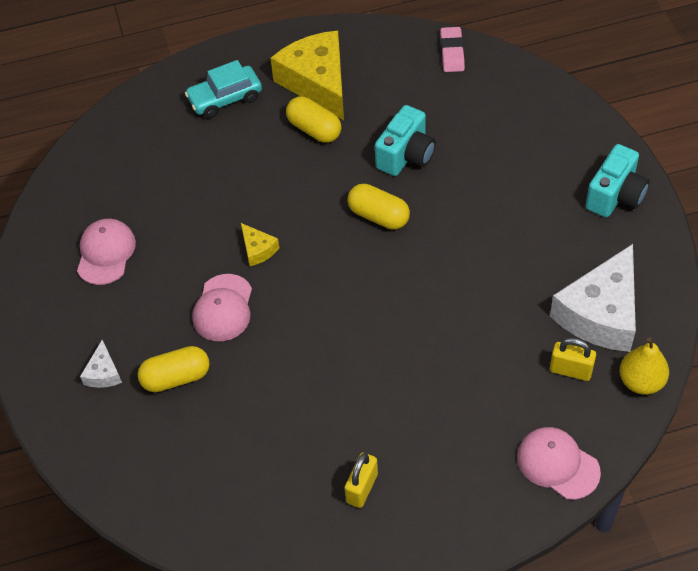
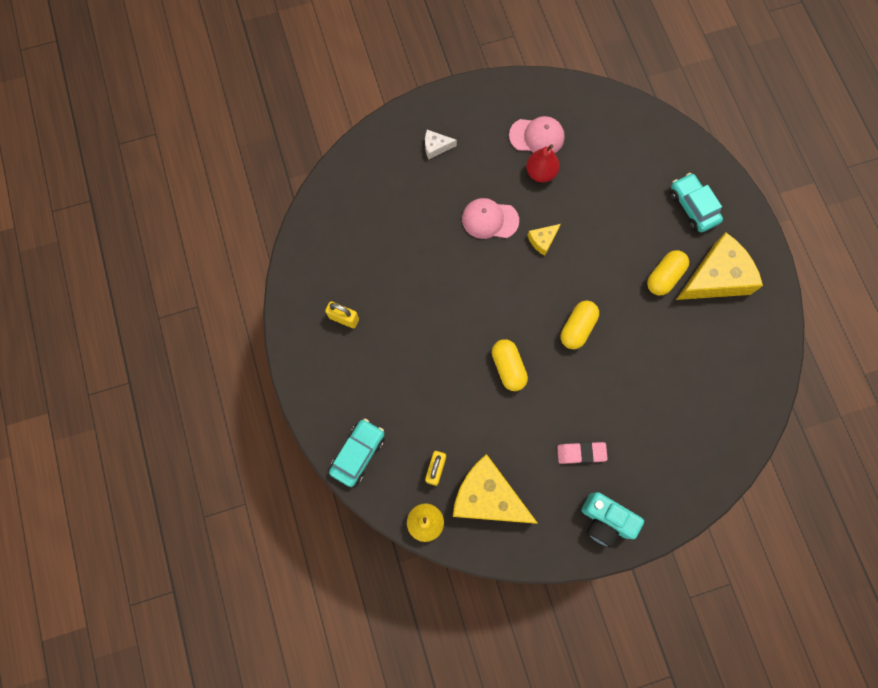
camera: 85 degrees right, 20 degrees up
yellow capsule [138,346,210,392] -> yellow capsule moved to [492,339,528,391]
turquoise camera [375,105,436,176] -> none
pink eraser [440,27,465,72] -> pink eraser moved to [557,442,608,464]
pink cap [517,427,601,500] -> turquoise car [329,419,385,487]
white cheese [550,244,636,352] -> yellow cheese [452,454,538,524]
none -> red pear [526,144,560,182]

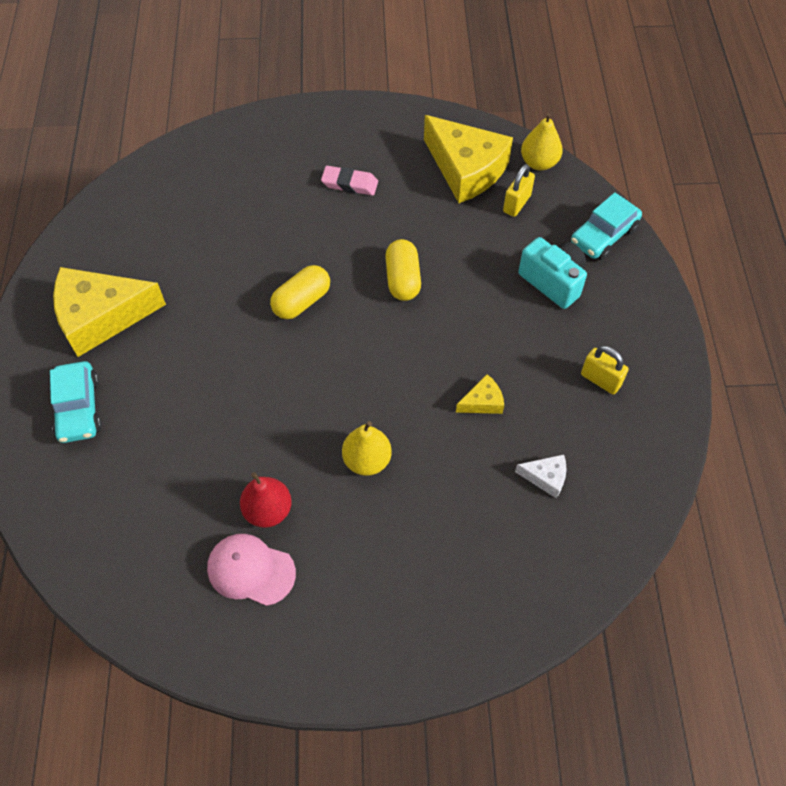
camera: 165 degrees left, 15 degrees down
white cheese [425,130,457,159] -> white cheese moved to [515,455,567,499]
pink cap [462,198,519,239] -> yellow pear [342,421,392,476]
yellow cheese [528,224,561,256] -> yellow cheese moved to [456,374,504,414]
turquoise camera [581,492,644,548] -> turquoise camera moved to [518,237,587,309]
yellow capsule [647,250,689,295] -> none

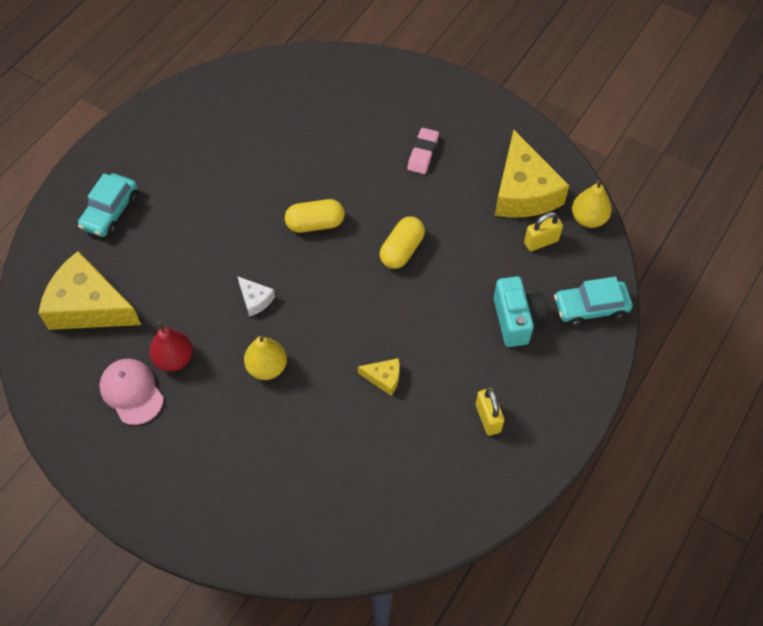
camera: 35 degrees right, 0 degrees up
yellow cheese [53,267,166,357] -> yellow cheese moved to [38,251,141,330]
pink eraser [321,166,378,196] -> pink eraser turned 60 degrees clockwise [407,128,439,174]
white cheese [515,455,567,499] -> white cheese moved to [237,276,275,317]

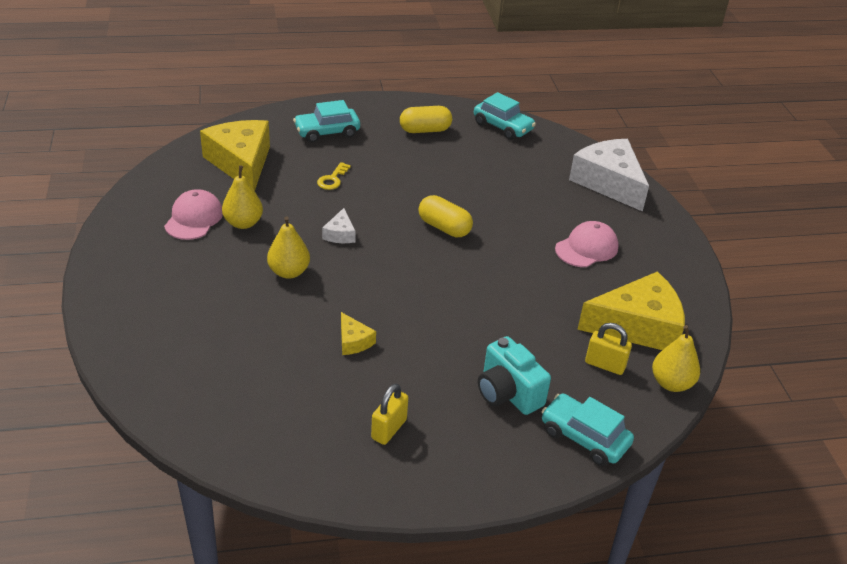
camera: 45 degrees right, 20 degrees down
red pear [149,321,193,372] -> yellow pear [222,166,263,229]
yellow capsule [380,217,425,269] -> yellow capsule moved to [400,106,452,133]
pink eraser [407,128,439,174] -> pink cap [555,221,619,267]
turquoise camera [494,276,548,347] -> turquoise camera turned 105 degrees clockwise [478,336,551,415]
yellow cheese [495,130,570,217] -> yellow cheese turned 135 degrees counterclockwise [577,271,685,350]
none -> yellow key [317,162,351,190]
none -> turquoise car [474,92,536,140]
none -> white cheese [569,139,649,212]

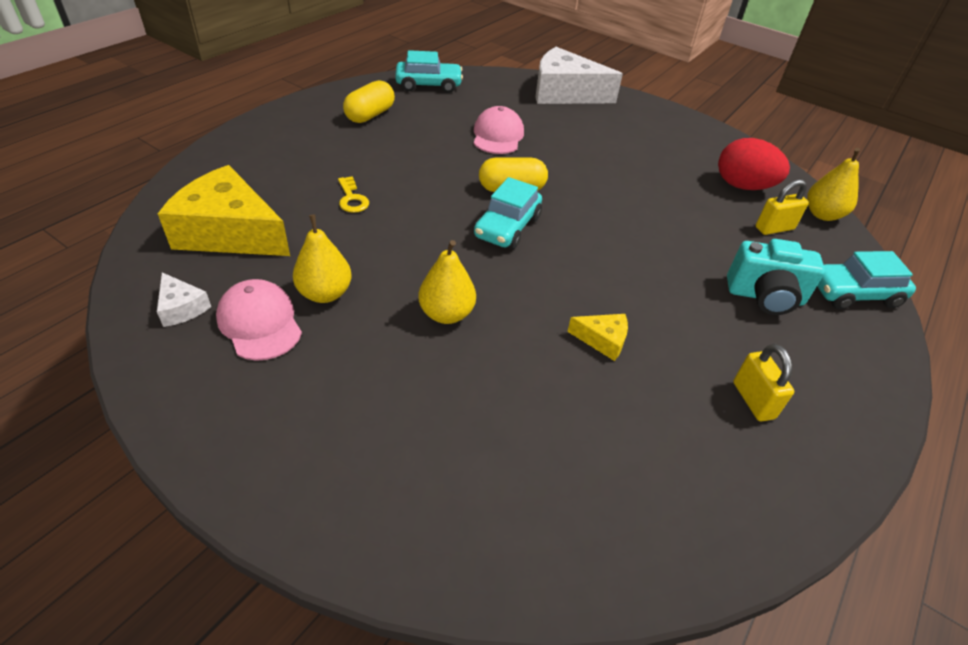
camera: 45 degrees left, 5 degrees up
turquoise car [293,100,360,143] -> turquoise car moved to [474,177,542,249]
white cheese [322,208,356,243] -> white cheese moved to [157,272,211,327]
pink cap [555,221,619,267] -> pink cap moved to [474,106,524,154]
yellow cheese [577,271,685,350] -> red egg [718,138,790,190]

